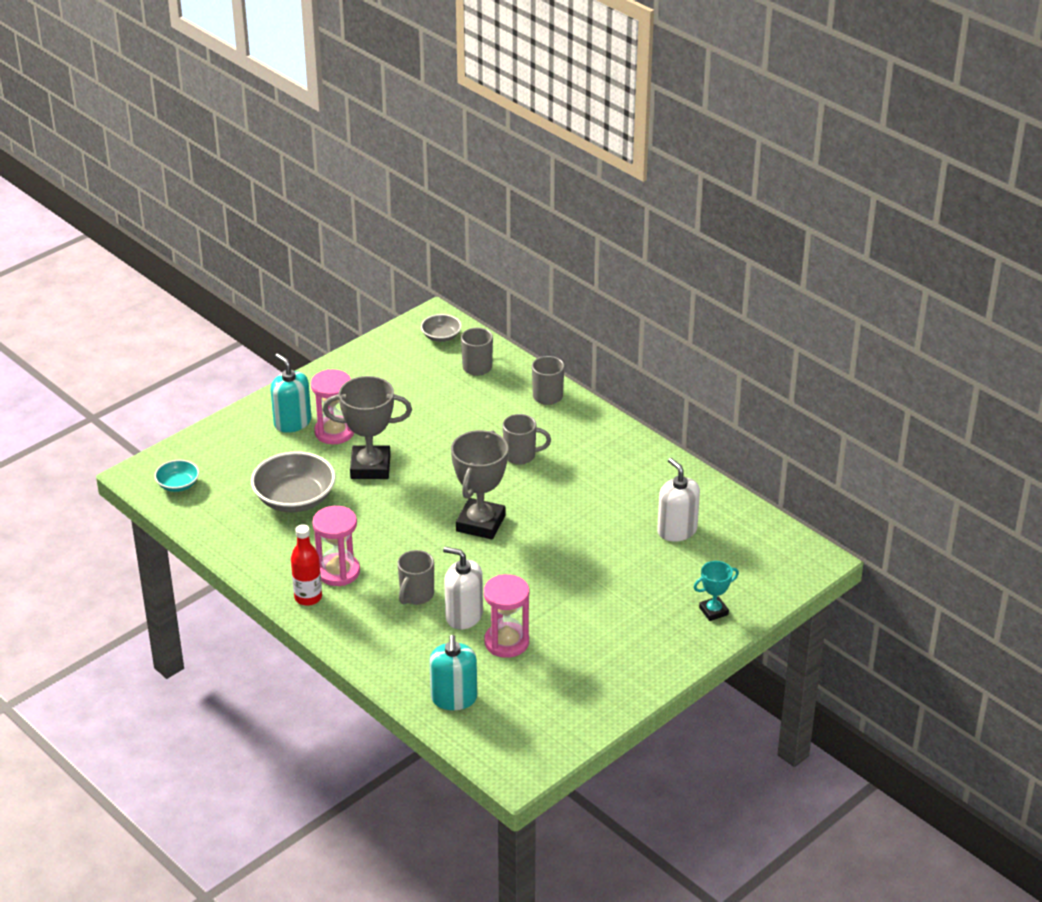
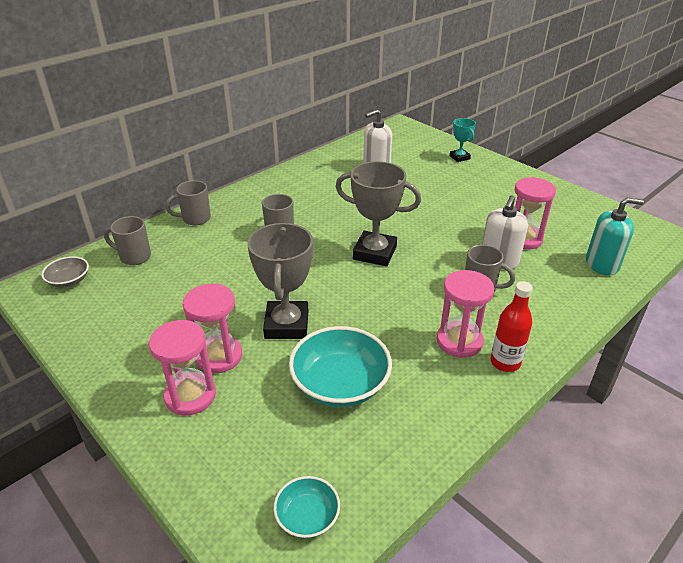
camera: 90 degrees left, 0 degrees up
grey bowl [251,451,336,512] -> turquoise bowl [289,326,392,407]
turquoise soap dispenser [271,354,311,433] -> pink hourglass [149,320,216,415]

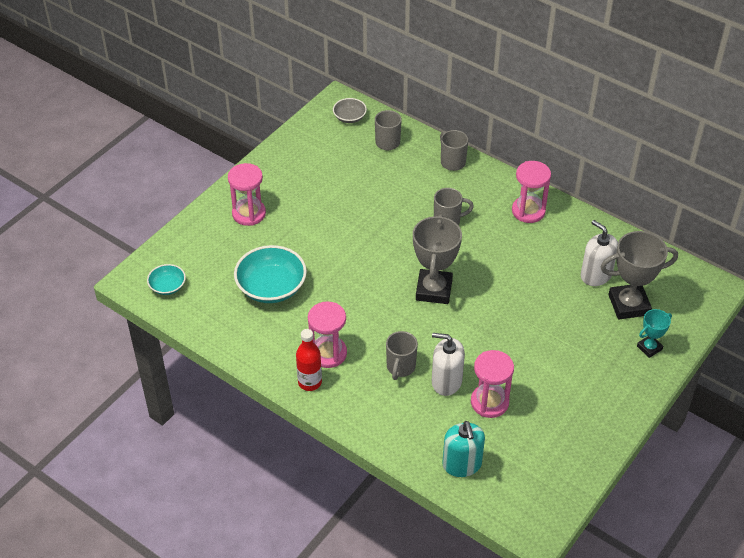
camera: 80 degrees right, 10 degrees up
pink hourglass [183,284,242,373] -> pink hourglass moved to [512,161,551,223]
grey trophy [247,223,313,339] -> grey trophy moved to [601,231,678,320]

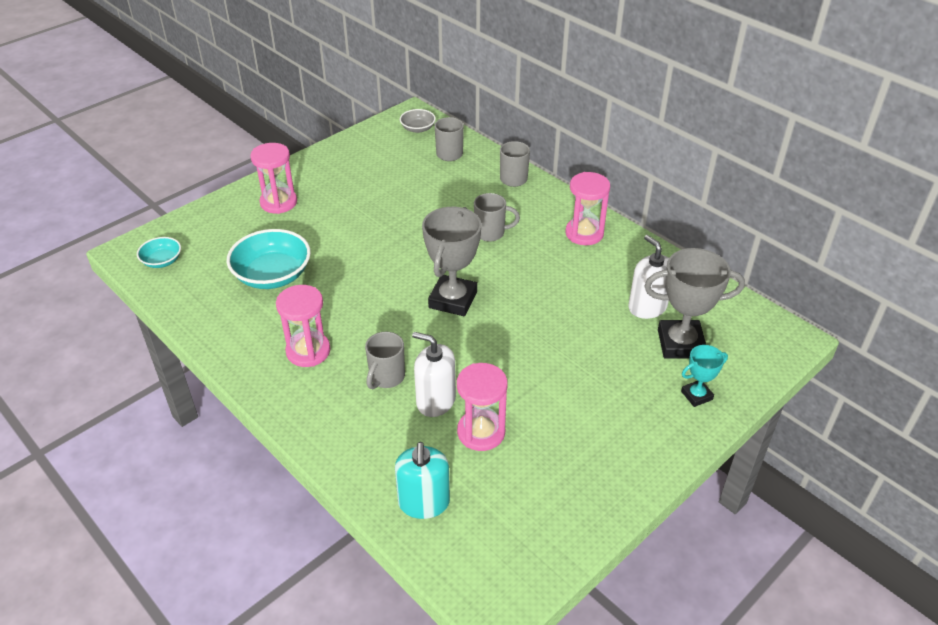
camera: 10 degrees right, 5 degrees down
red bottle [296,329,322,391] -> none

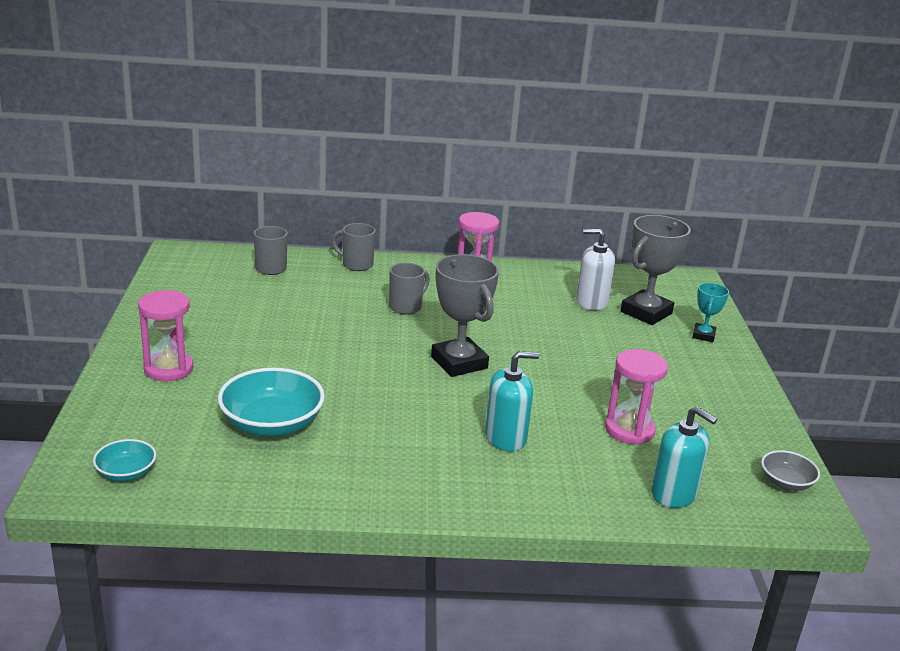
camera: 50 degrees left, 15 degrees down
pink hourglass [276,285,331,367] -> none
grey mug [365,332,405,389] -> turquoise soap dispenser [485,351,539,452]
grey bowl [400,109,436,133] -> grey bowl moved to [761,450,820,491]
white soap dispenser [412,332,456,417] -> none

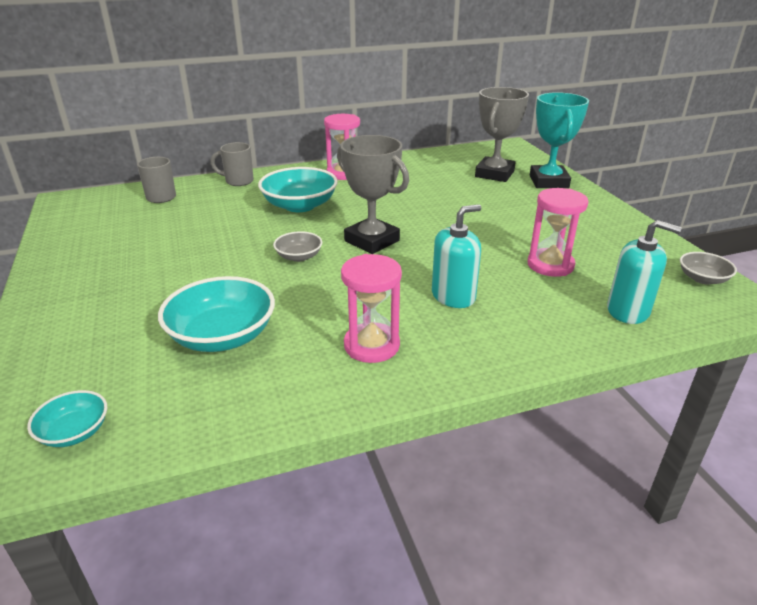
camera: 15 degrees left, 5 degrees up
pink hourglass [138,290,193,381] -> pink hourglass moved to [341,254,402,363]
grey mug [389,263,430,315] -> turquoise bowl [258,167,338,212]
white soap dispenser [576,229,615,310] -> none
turquoise trophy [692,283,729,342] -> turquoise trophy [530,92,589,188], size x1.88
none -> grey bowl [273,231,322,262]

